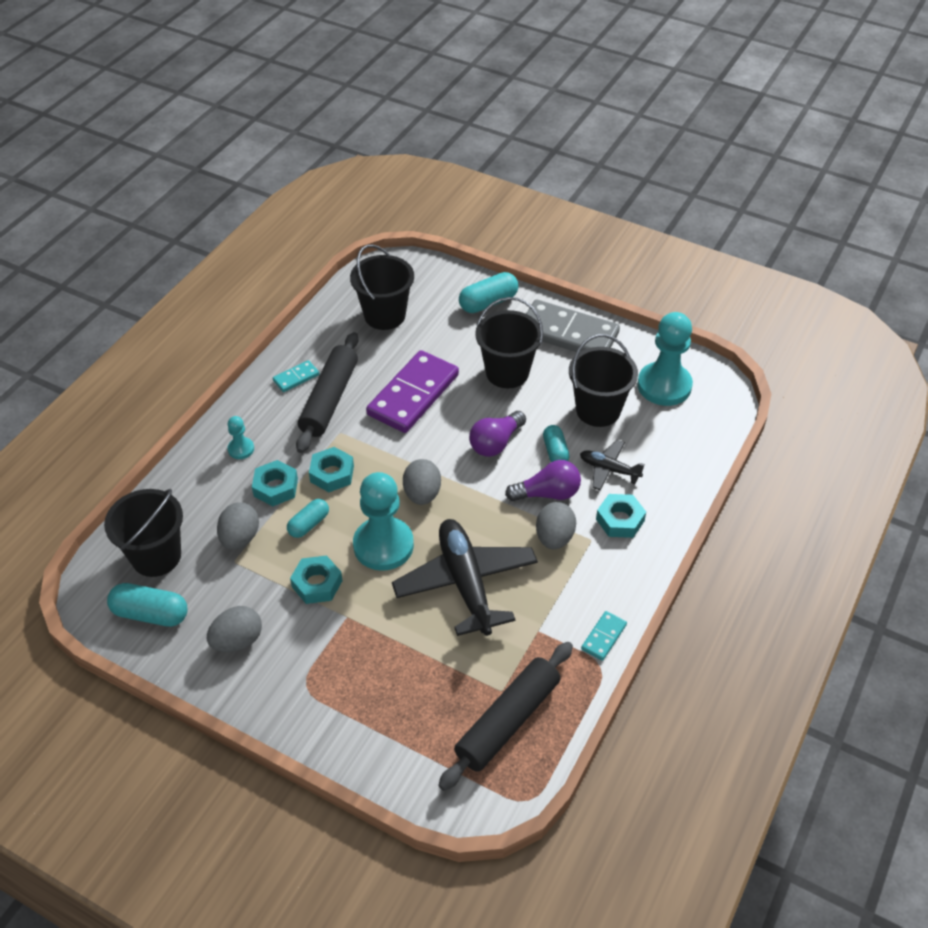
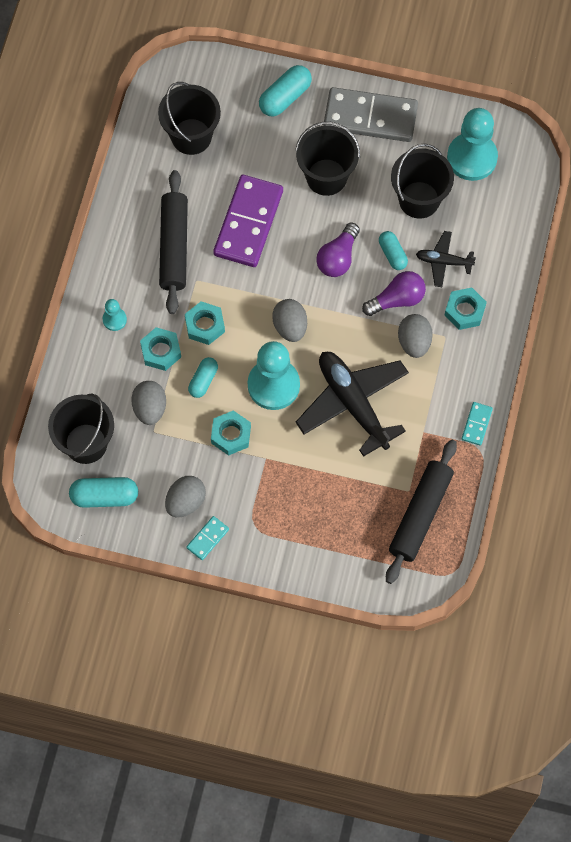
camera: 15 degrees left, 20 degrees up
turquoise domino [273,360,319,392] -> turquoise domino moved to [187,516,229,560]

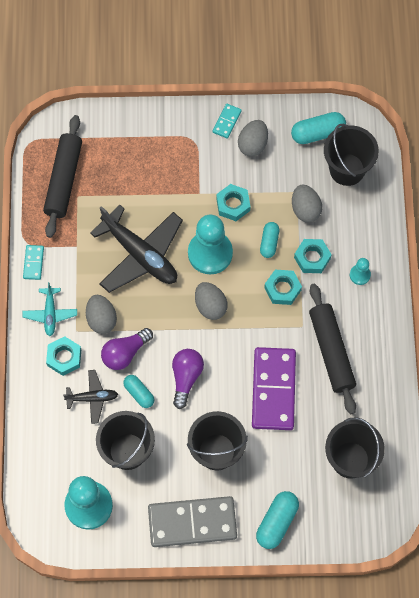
camera: 165 degrees right, 0 degrees up
none -> turquoise plane [23,282,77,336]

